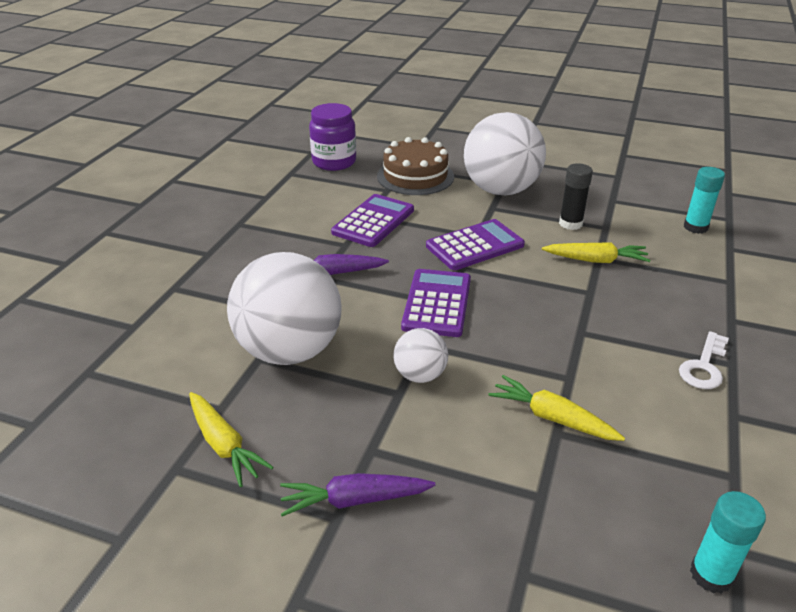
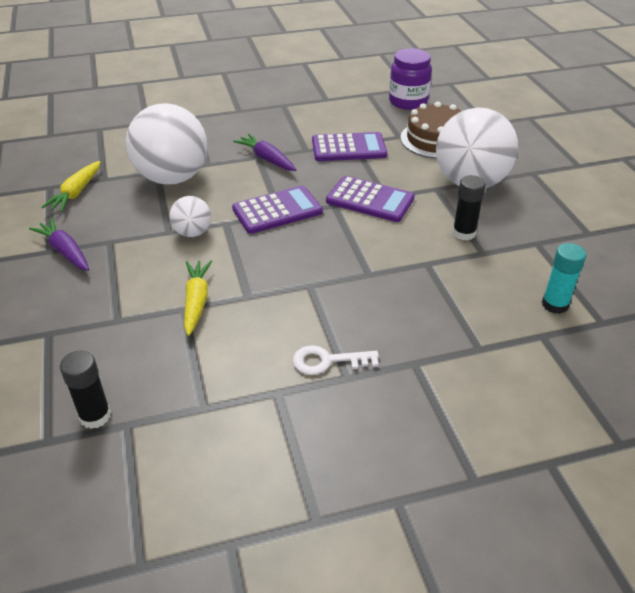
camera: 55 degrees right, 5 degrees up
yellow carrot [542,242,651,263] -> none
turquoise glue stick [690,491,766,594] -> black glue stick [60,351,111,429]

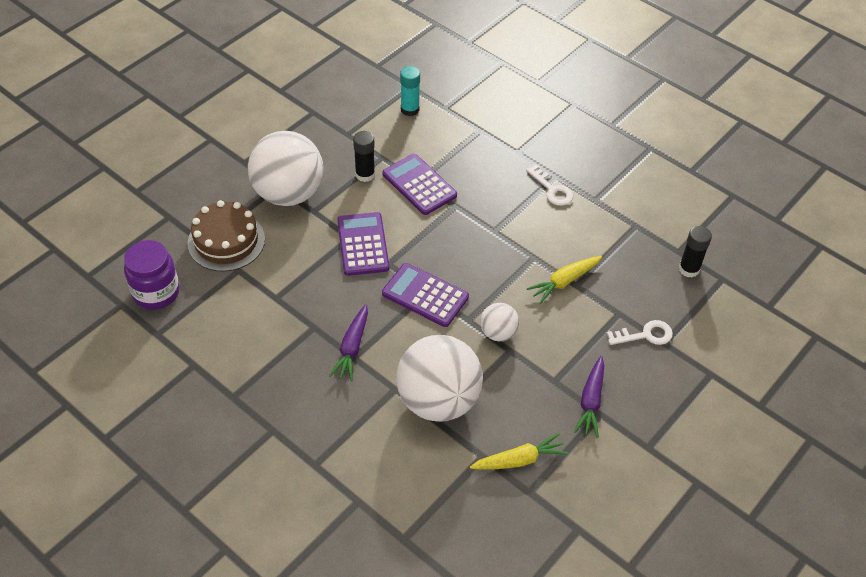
camera: 125 degrees left, 10 degrees up
purple calculator [312,132,387,161] -> purple calculator moved to [383,154,457,215]
none -> white key [607,320,673,345]

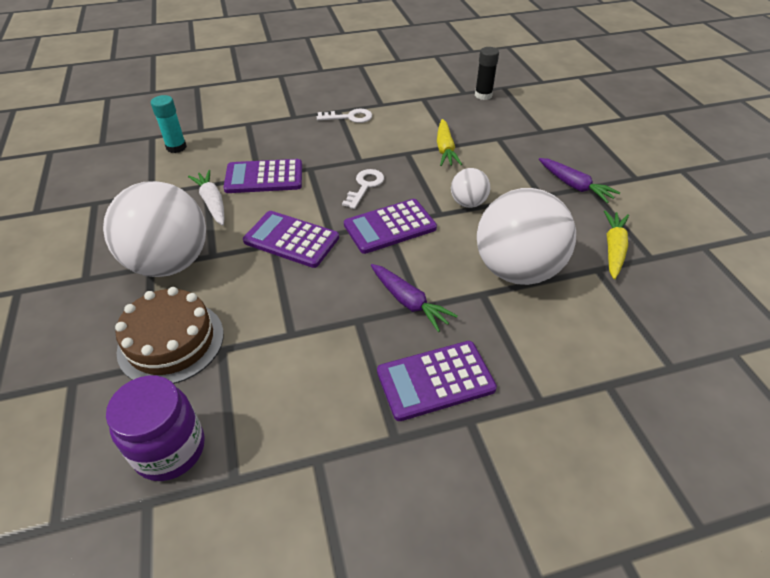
camera: 55 degrees left, 5 degrees down
black glue stick [353,131,375,182] -> white carrot [188,170,224,226]
white key [607,320,673,345] -> white key moved to [342,169,384,209]
none -> purple calculator [377,341,497,421]

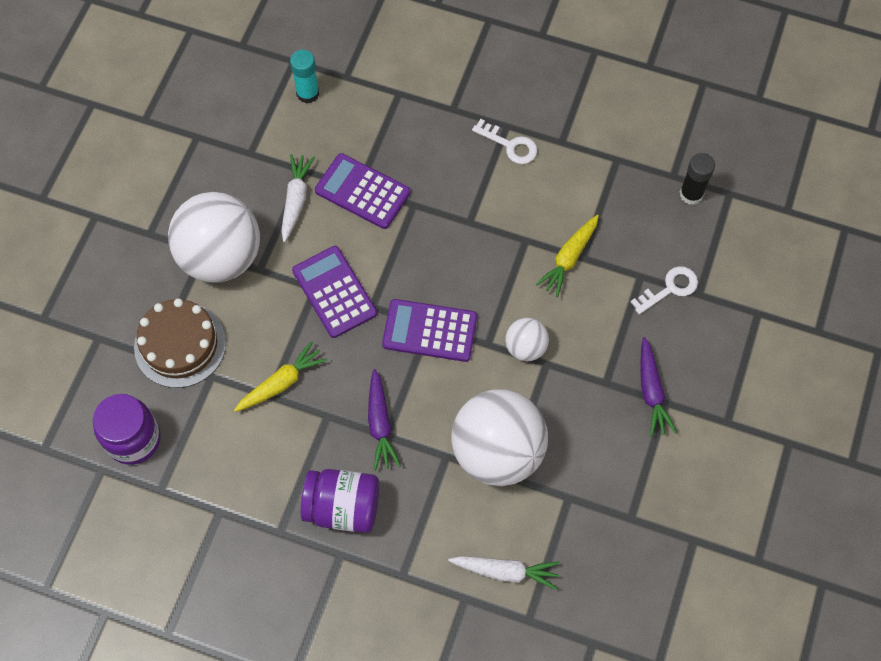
camera: 35 degrees right, 20 degrees up
white key [342,169,384,209] -> white key moved to [631,266,698,315]
purple calculator [377,341,497,421] -> purple jar [301,469,379,533]
yellow carrot [604,210,629,279] -> yellow carrot moved to [234,341,327,412]
none -> white carrot [448,556,560,590]

